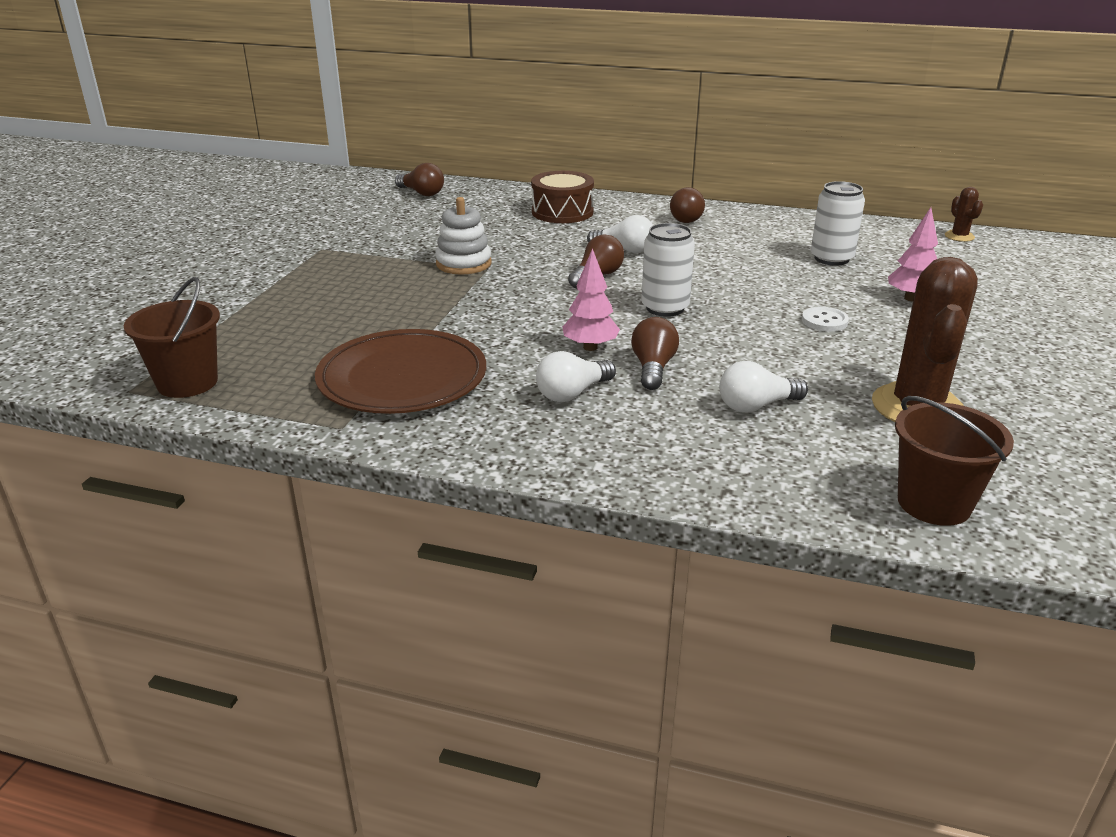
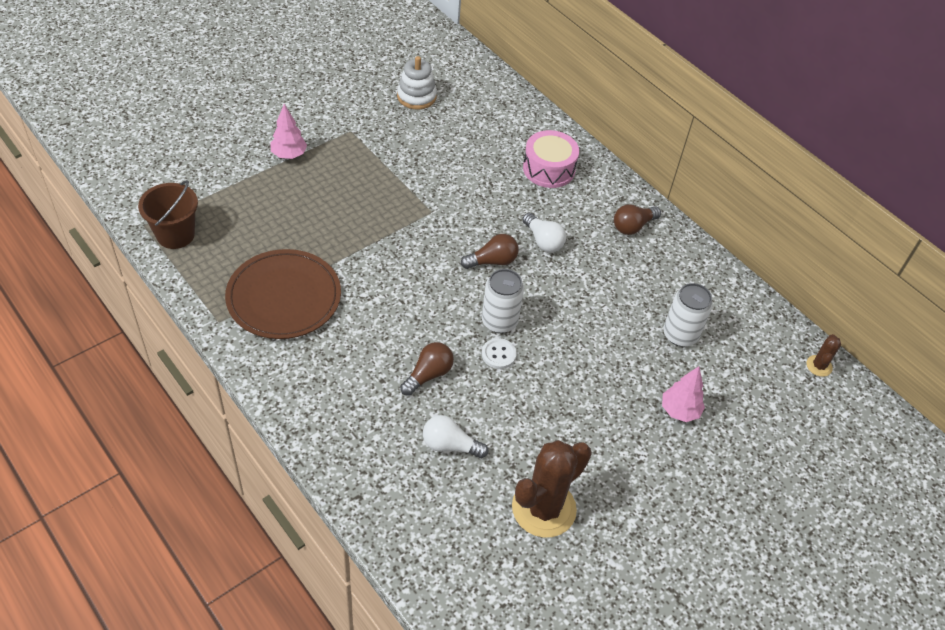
camera: 30 degrees right, 20 degrees up
brown light bulb [395,163,444,196] -> none
white stacking toy [435,197,492,274] -> white stacking toy moved to [397,56,437,110]
brown drum [531,171,594,223] -> pink drum [523,130,579,188]
white light bulb [536,351,616,402] -> none
pink tree [563,248,620,351] -> pink tree moved to [270,104,307,159]
white button [802,307,849,332] -> white button moved to [482,338,517,369]
brown bucket [895,396,1014,526] -> none

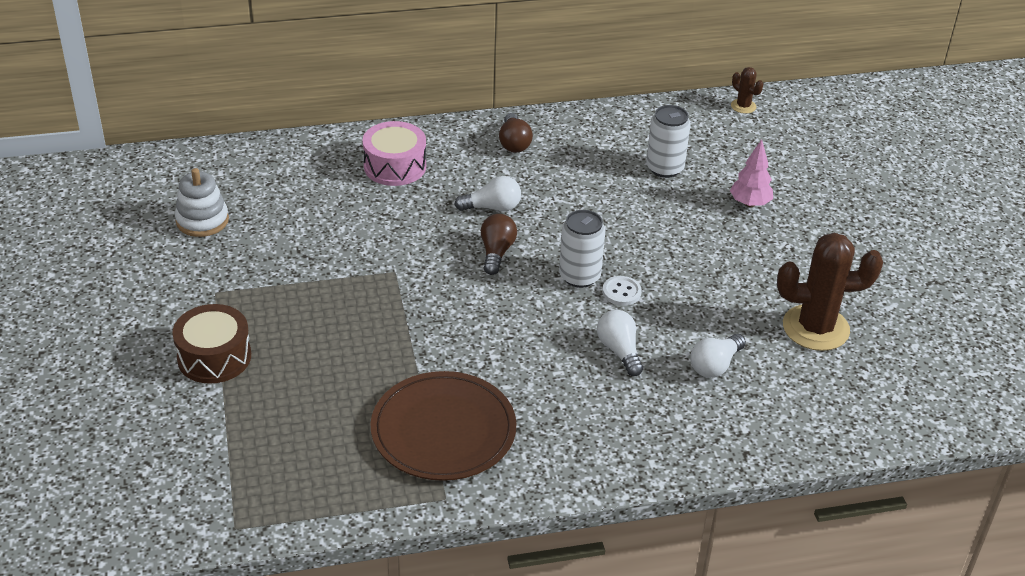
camera: 60 degrees left, 10 degrees down
brown bucket [138,180,198,249] -> none
pink tree [270,104,307,159] -> brown drum [172,304,251,384]
brown light bulb [400,342,454,396] -> white light bulb [597,310,643,376]
brown cactus [512,440,592,538] -> brown cactus turned 75 degrees counterclockwise [777,233,883,351]

